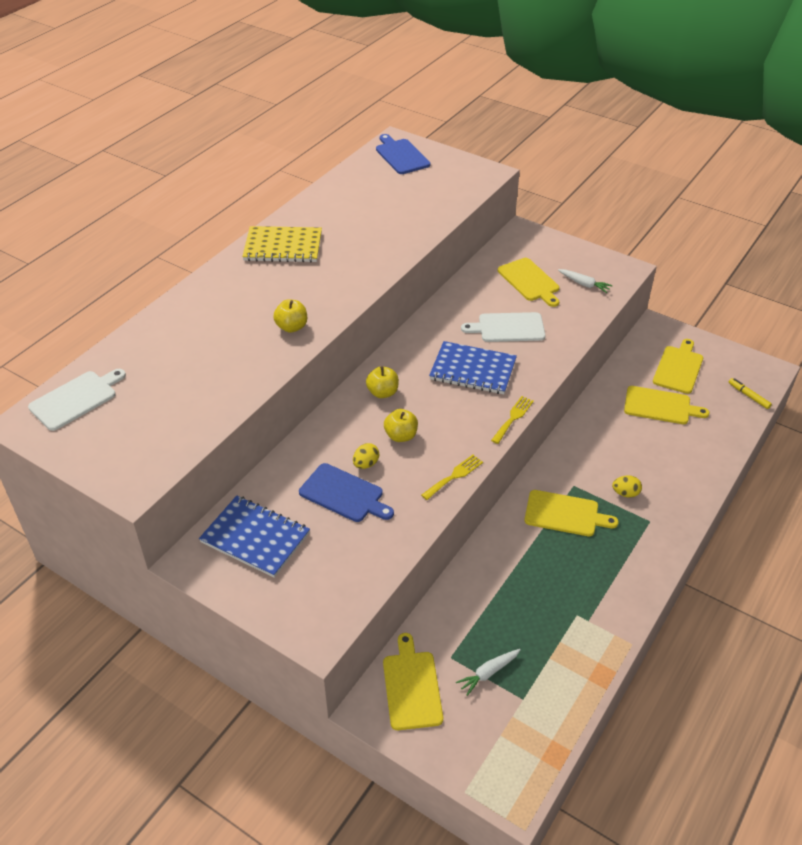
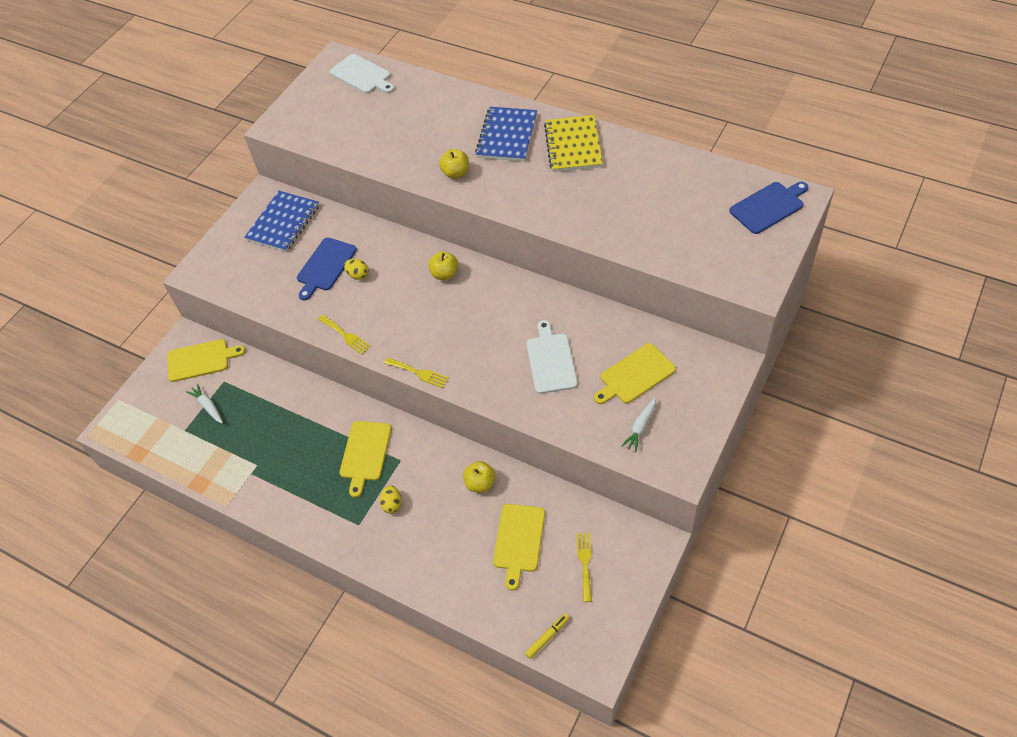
camera: 90 degrees right, 10 degrees up
yellow apple [384,409,418,442] -> yellow apple moved to [463,461,495,493]
blue notebook [429,341,517,394] -> blue notebook moved to [475,107,537,162]
yellow cutting board [653,339,703,394] -> yellow fork [576,533,592,602]

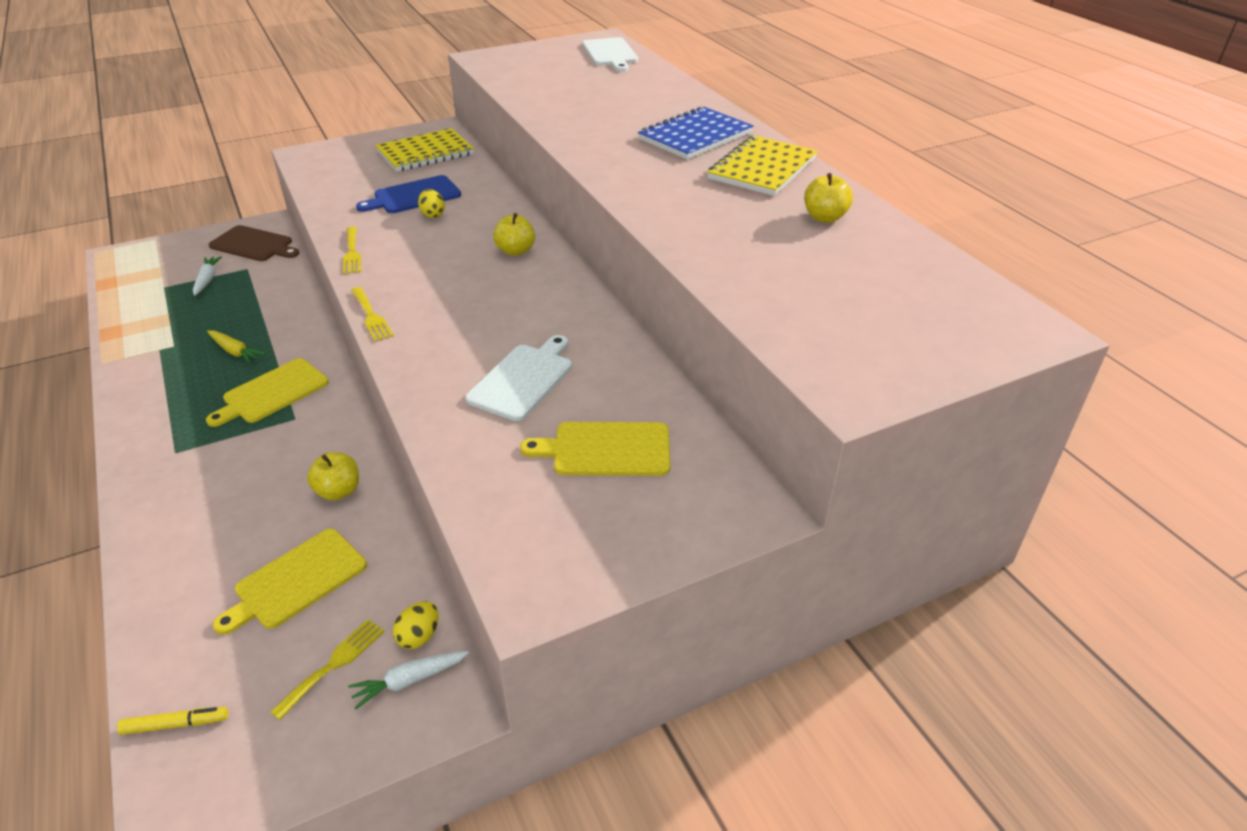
camera: 30 degrees right, 15 degrees down
yellow cutting board [167,339,246,382] -> brown cutting board [209,225,299,261]
blue notebook [244,191,319,252] -> yellow notebook [375,128,474,172]
yellow egg [380,485,401,514] -> yellow egg moved to [393,601,438,649]
yellow apple [439,149,469,179] -> yellow apple moved to [804,173,853,223]
white carrot [621,398,656,452] -> white carrot moved to [348,651,469,709]
blue cutting board [729,182,808,234] -> none
none -> yellow carrot [207,330,266,364]

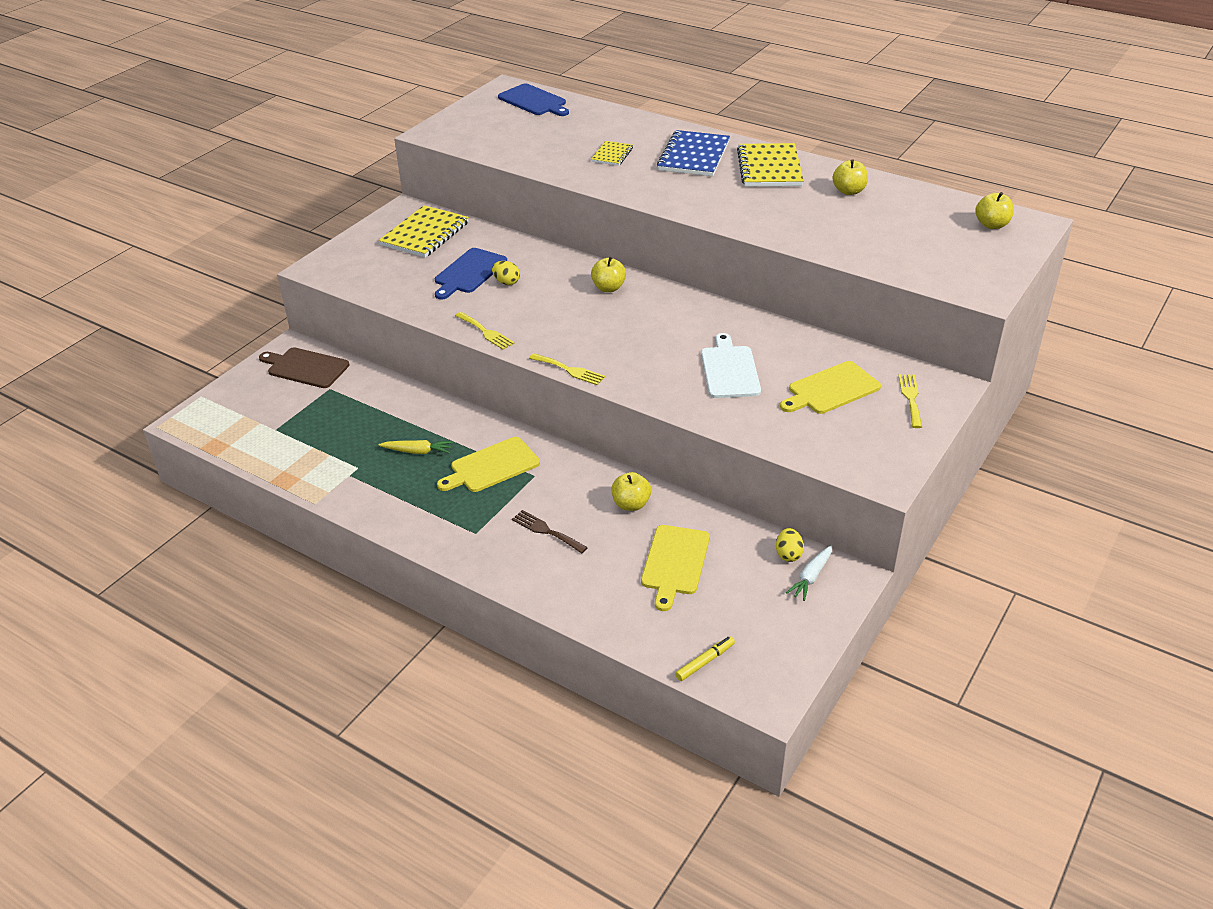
camera: 30 degrees left, 0 degrees up
white carrot [193,256,222,296] -> none
yellow cutting board [206,358,329,427] -> yellow cutting board turned 45 degrees clockwise [437,437,540,492]
brown cutting board [209,225,299,261] -> brown cutting board turned 150 degrees counterclockwise [259,348,349,388]
yellow fork [270,619,385,720] -> yellow fork moved to [898,374,922,428]
white cutting board [582,37,638,72] -> blue cutting board [498,83,569,116]
none -> brown fork [512,510,588,553]
none -> yellow notebook [591,141,633,166]
none -> yellow apple [976,192,1014,229]

